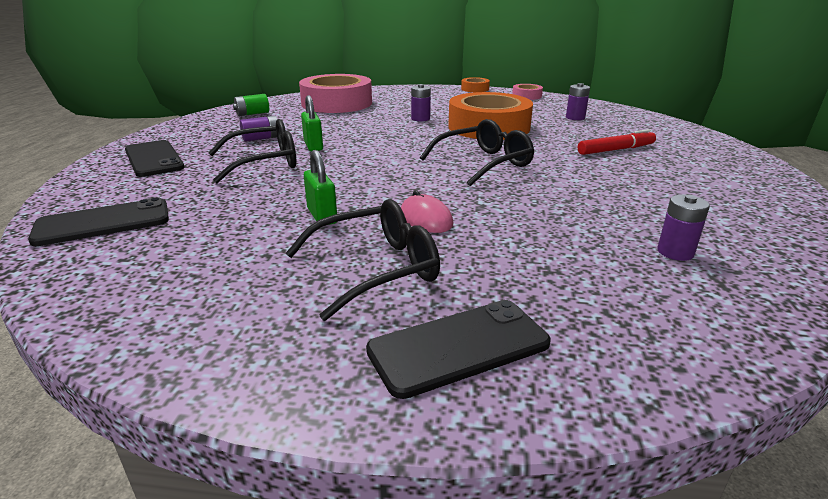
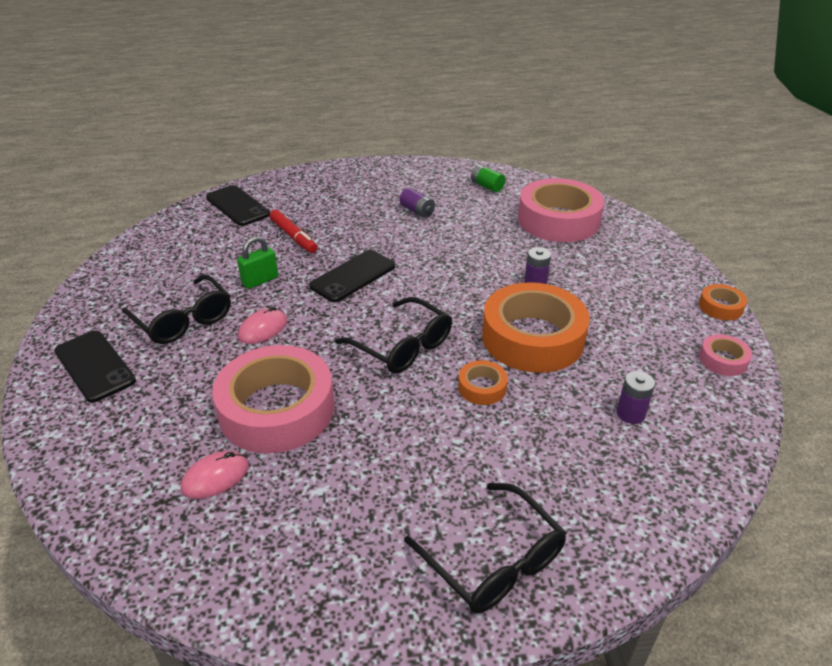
camera: 75 degrees right, 10 degrees up
black phone [125,140,185,177] -> black phone moved to [309,250,395,302]
black glasses [209,119,296,183] -> black glasses moved to [404,483,566,613]
green padlock [301,95,323,151] -> none
red marker [578,129,656,155] -> red marker moved to [269,210,318,253]
purple battery [657,195,710,261] -> pink mouse [181,451,249,499]
none -> pink tape [212,345,334,453]
none -> orange tape [458,360,508,405]

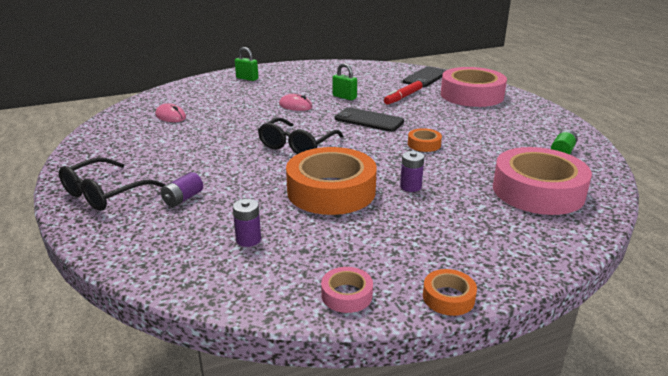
camera: 75 degrees right, 10 degrees down
black phone [54,331,136,403] -> green padlock [235,47,258,81]
black glasses [122,275,231,344] -> none
pink tape [212,345,334,453] -> pink tape moved to [441,67,507,107]
purple battery [400,188,435,218] -> purple battery moved to [161,172,203,207]
orange tape [458,360,508,405] -> orange tape moved to [408,128,442,152]

